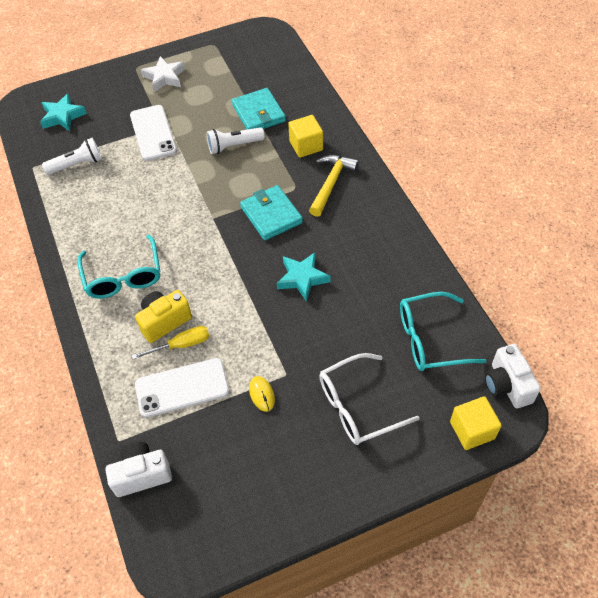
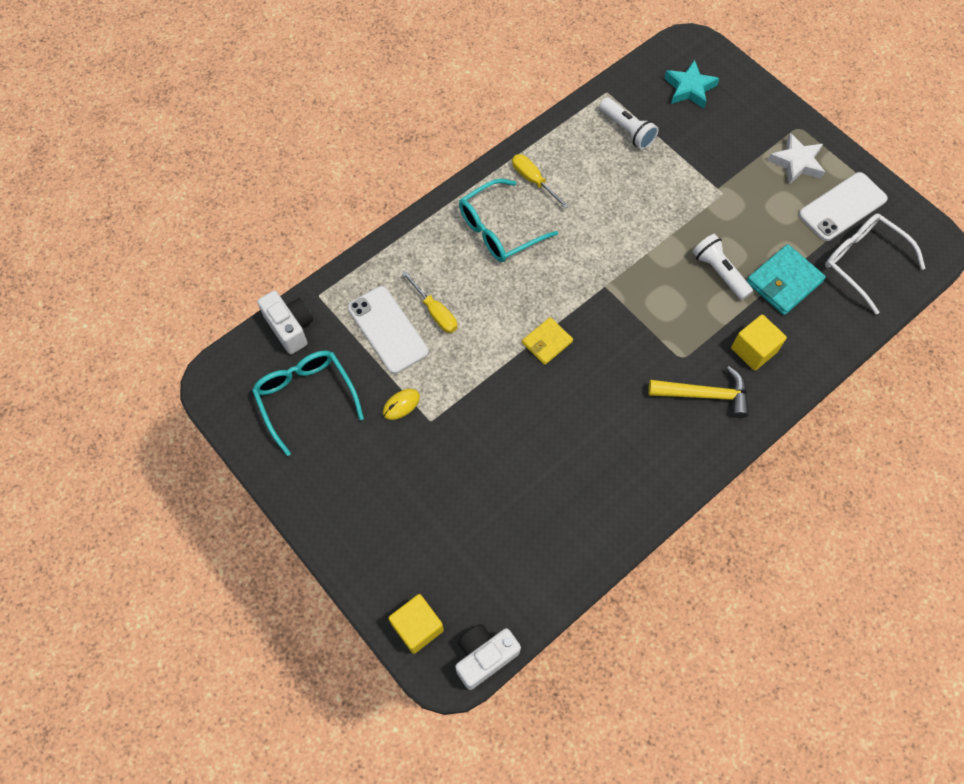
camera: 70 degrees right, 10 degrees up
white phone [130,105,177,161] -> white phone moved to [799,172,888,241]
yellow camera [135,290,192,343] -> none
turquoise wallet [240,185,303,240] -> none
turquoise star [277,253,330,302] -> none
white glasses [319,353,420,445] -> white glasses moved to [825,213,925,314]
turquoise glasses [400,292,487,371] -> turquoise glasses moved to [252,351,364,456]
none -> yellow screwdriver [512,154,569,209]
none -> yellow wallet [522,317,573,365]

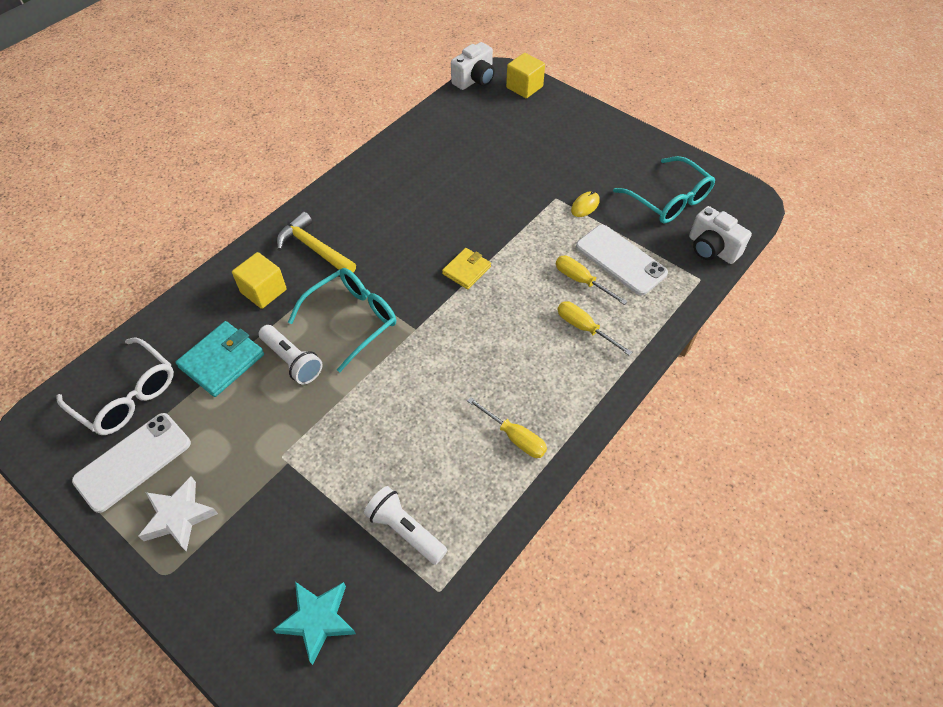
camera: 170 degrees right, 10 degrees down
turquoise glasses [459,179,558,262] -> turquoise glasses moved to [288,268,396,372]
yellow hammer [648,366,749,418] -> yellow hammer turned 45 degrees clockwise [276,212,356,273]
none -> yellow screwdriver [557,301,632,355]

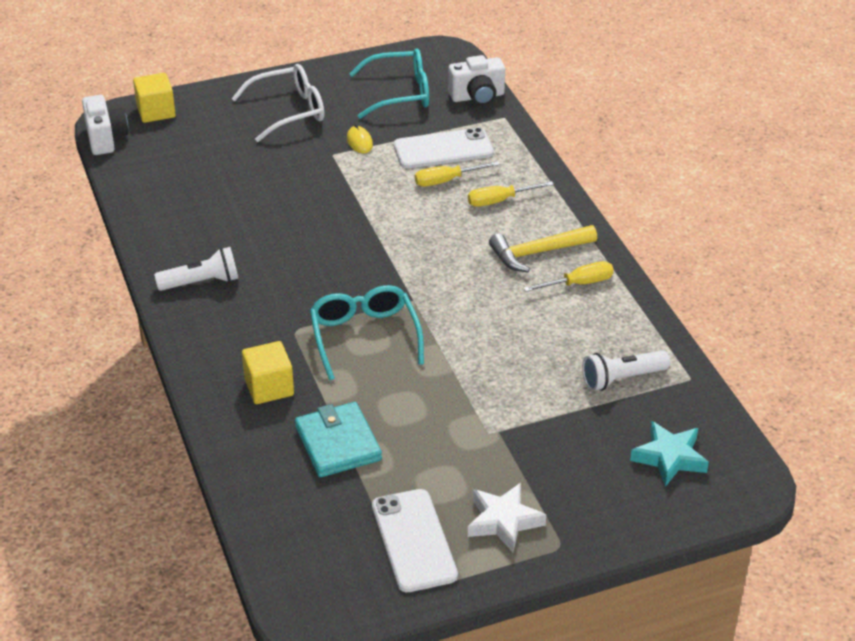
camera: 60 degrees left, 15 degrees down
white glasses [57,337,174,435] -> white glasses moved to [232,64,324,142]
white flashlight [259,325,322,385] -> white flashlight moved to [154,247,238,291]
yellow hammer [276,212,356,273] -> yellow hammer moved to [489,225,597,272]
yellow wallet [442,248,491,289] -> none

